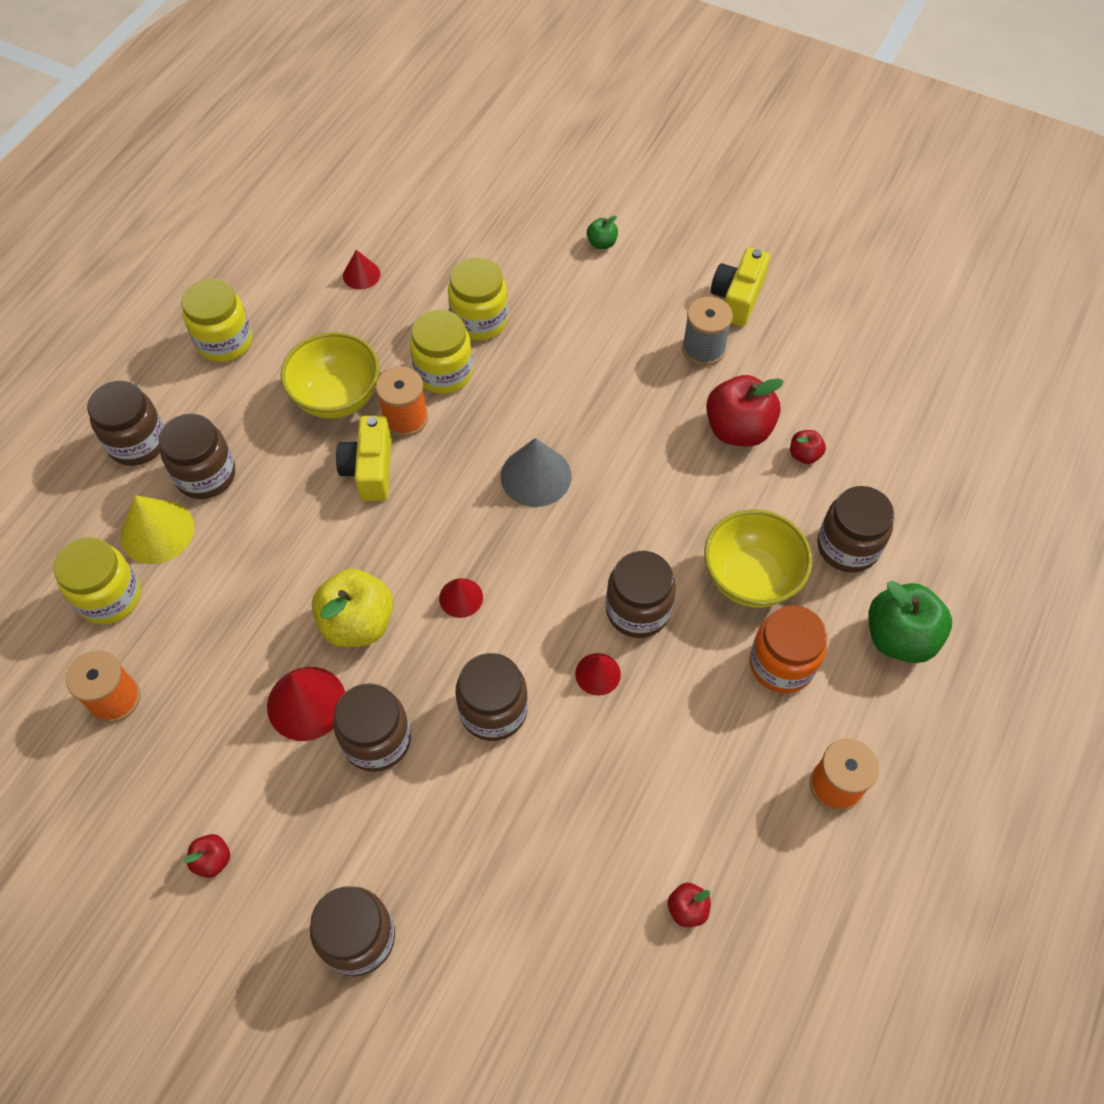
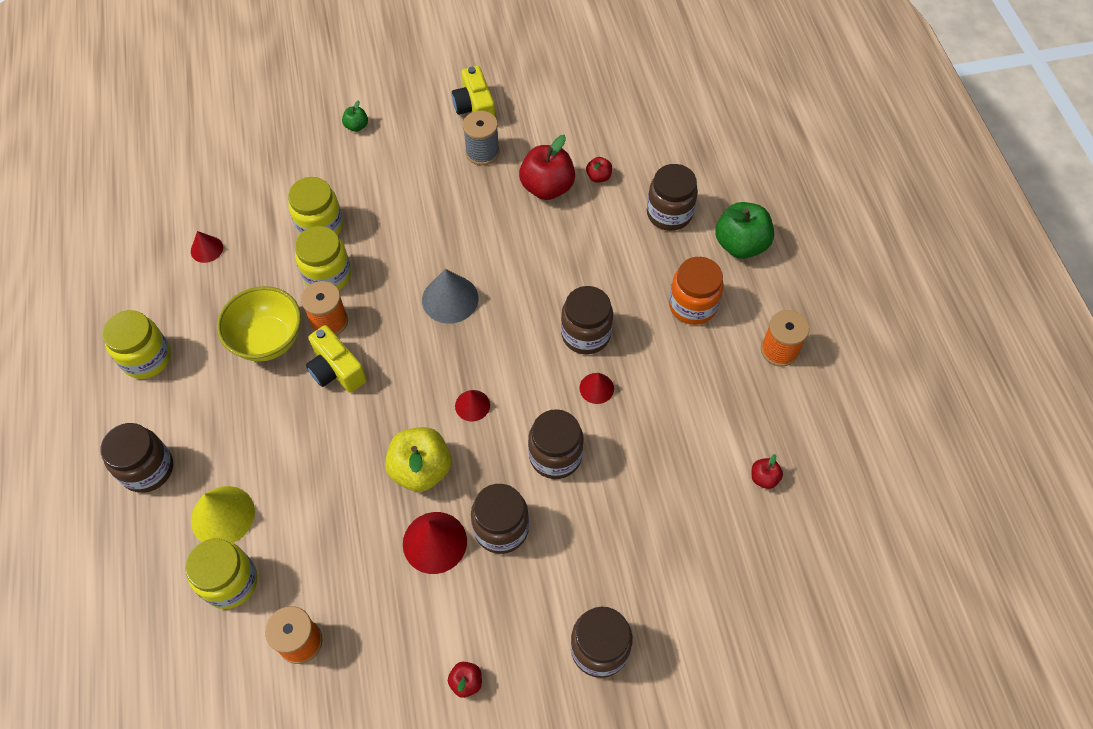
camera: 40 degrees left, 0 degrees up
brown jar [159,413,235,499] -> none
yellow bowl [704,509,812,608] -> none

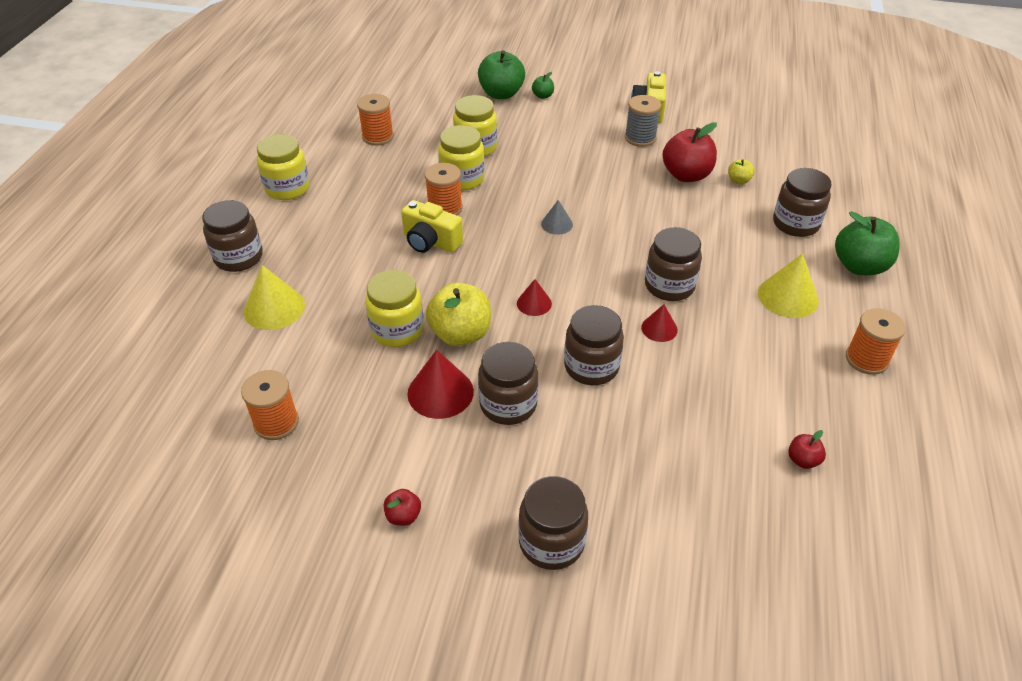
camera: 25 degrees right, 15 degrees down
yellow jar [185,538,257,609] -> yellow jar moved to [365,270,424,347]
red cone [191,231,223,263] -> orange spool [357,94,394,146]
yellow bowl [217,286,301,362] -> none
yellow camera [306,325,367,393] -> yellow camera turned 45 degrees counterclockwise [401,200,463,253]
grey cone [422,269,479,324] -> grey cone [541,200,573,235], size x0.58
red apple [586,157,612,183] -> yellow apple [728,159,754,185]
orange jar [669,257,724,325] -> yellow cone [758,253,819,318]
none -> green apple [478,50,525,99]

